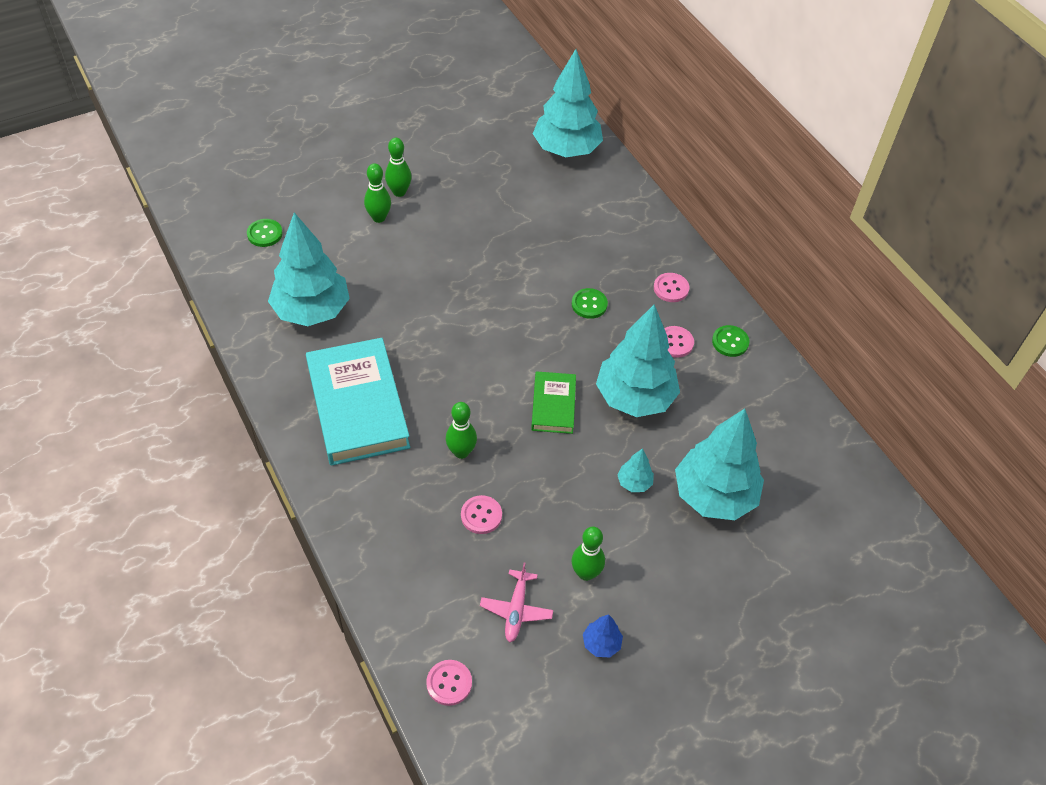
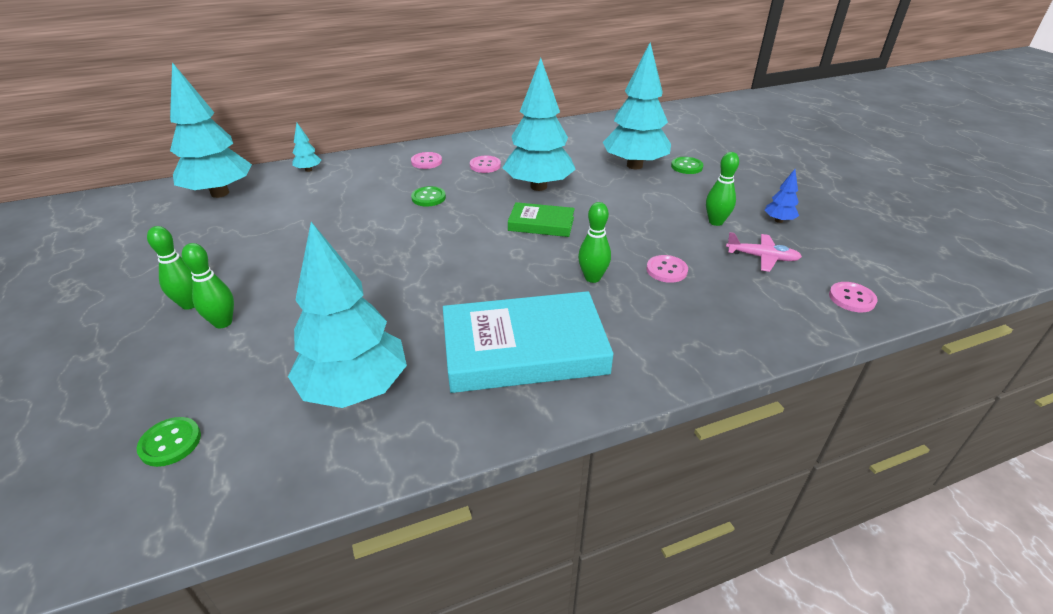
camera: 80 degrees left, 15 degrees down
turquoise tree [617,448,654,492] -> turquoise tree moved to [292,123,322,172]
green button [712,325,750,357] -> green button moved to [671,157,703,174]

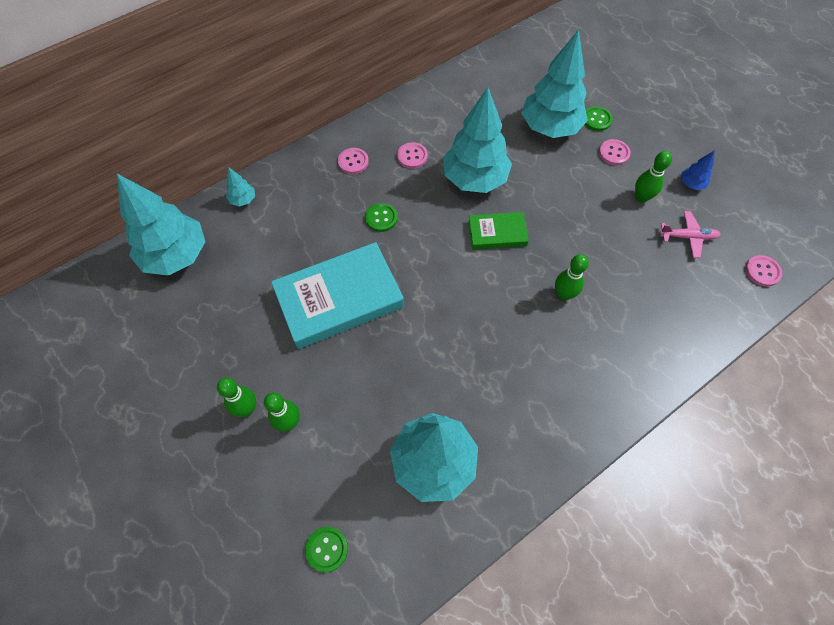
camera: 15 degrees left, 25 degrees up
turquoise book [443,291,614,393] -> turquoise book moved to [271,242,404,349]
pink button [646,255,688,283] -> pink button moved to [599,139,631,165]

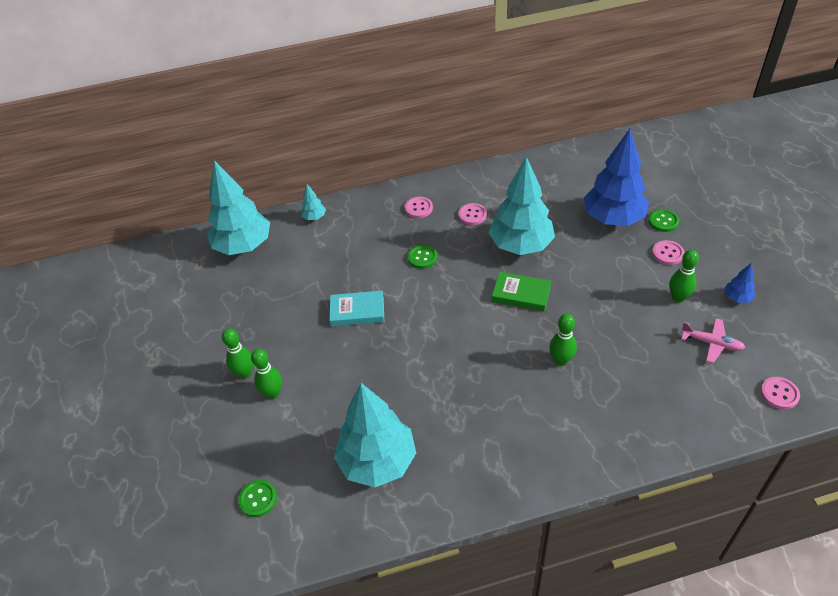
camera: 25 degrees right, 15 degrees down
turquoise book [271,242,404,349] -> turquoise book [329,291,384,326], size x0.52
turquoise tree [521,30,588,138] -> blue tree [584,129,649,226]

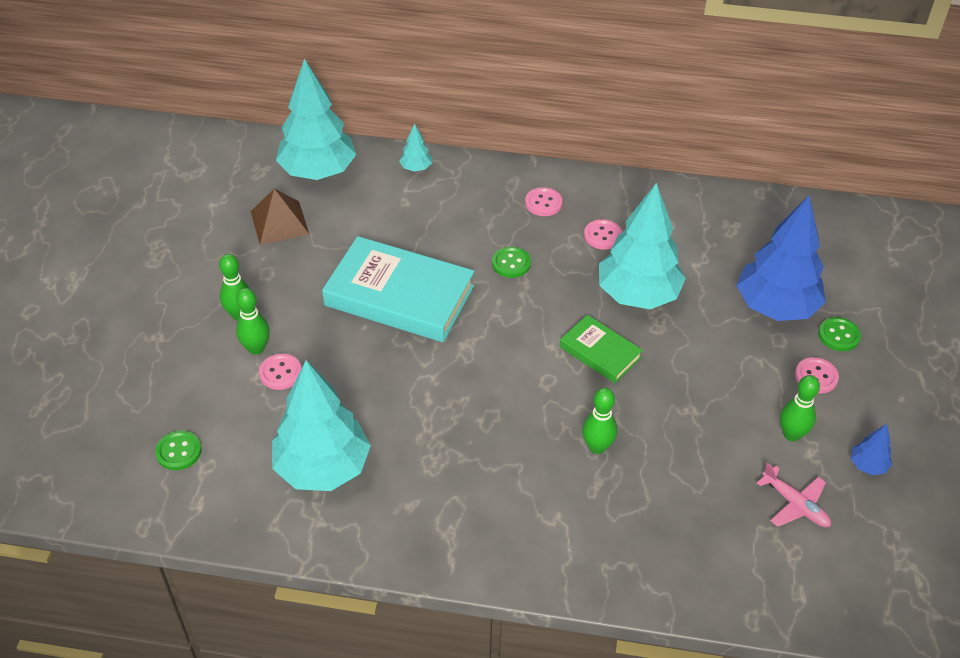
camera: 20 degrees right, 0 degrees up
turquoise book [329,291,384,326] -> turquoise book [322,236,474,342], size x1.92
pink button [761,377,800,409] -> pink button moved to [259,354,302,390]
none -> brown pyramid [251,189,309,245]

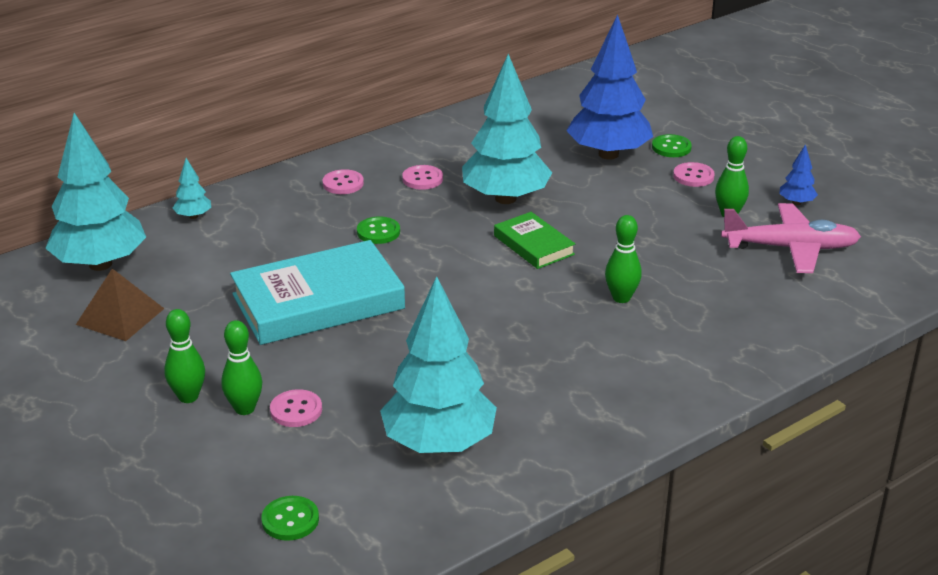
camera: 45 degrees left, 15 degrees down
green book [560,315,643,383] -> green book turned 60 degrees clockwise [494,212,575,269]
pink plane [757,463,831,527] -> pink plane [721,203,861,273], size x1.71

